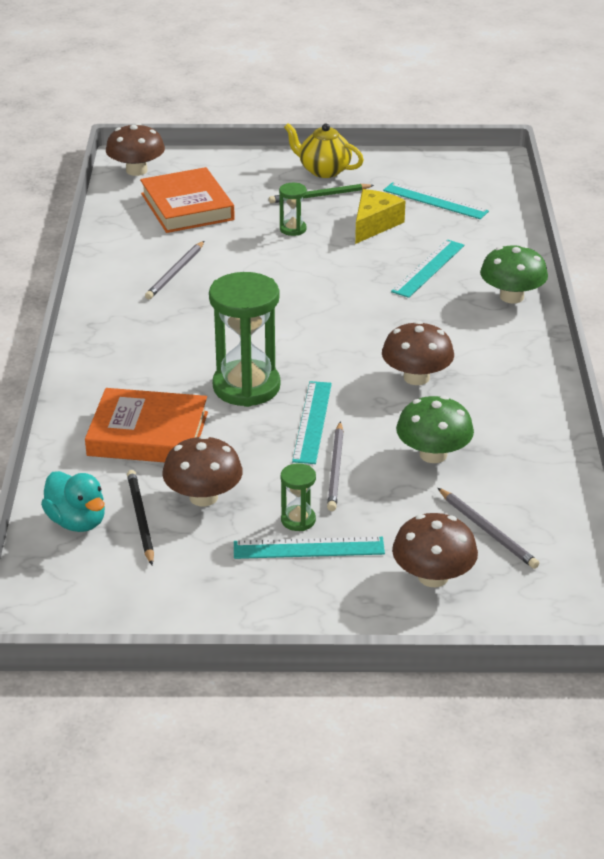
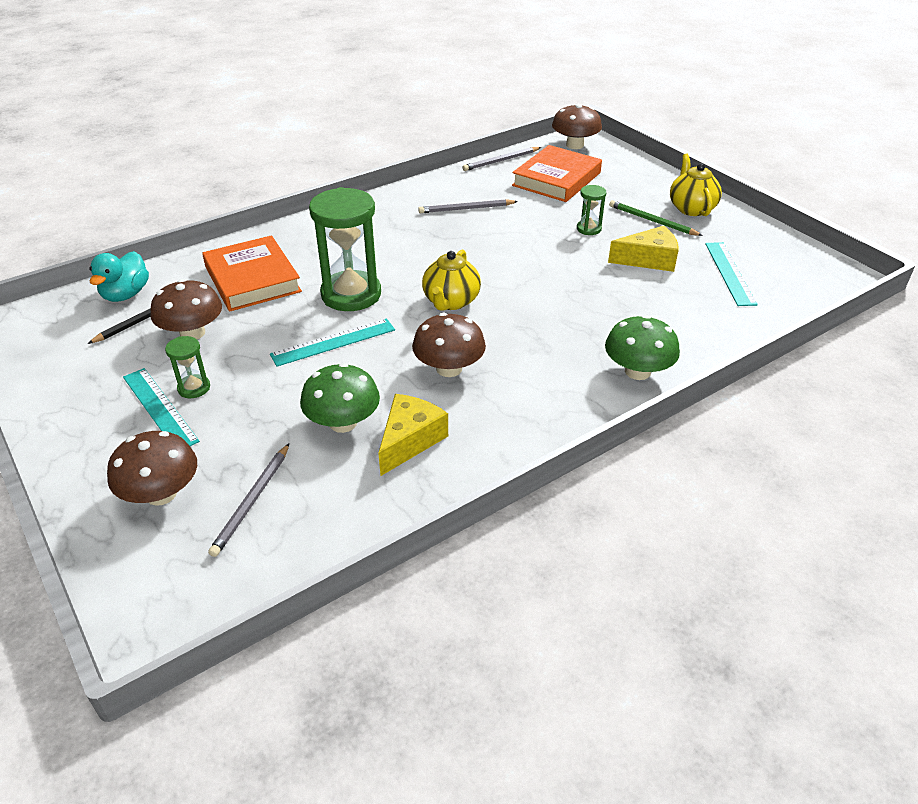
camera: 55 degrees right, 5 degrees up
grey pencil [327,421,344,511] -> grey pencil moved to [463,147,541,171]
turquoise ruler [391,240,465,298] -> none
none -> yellow cheese [378,394,448,476]
none -> yellow teapot [422,250,481,311]

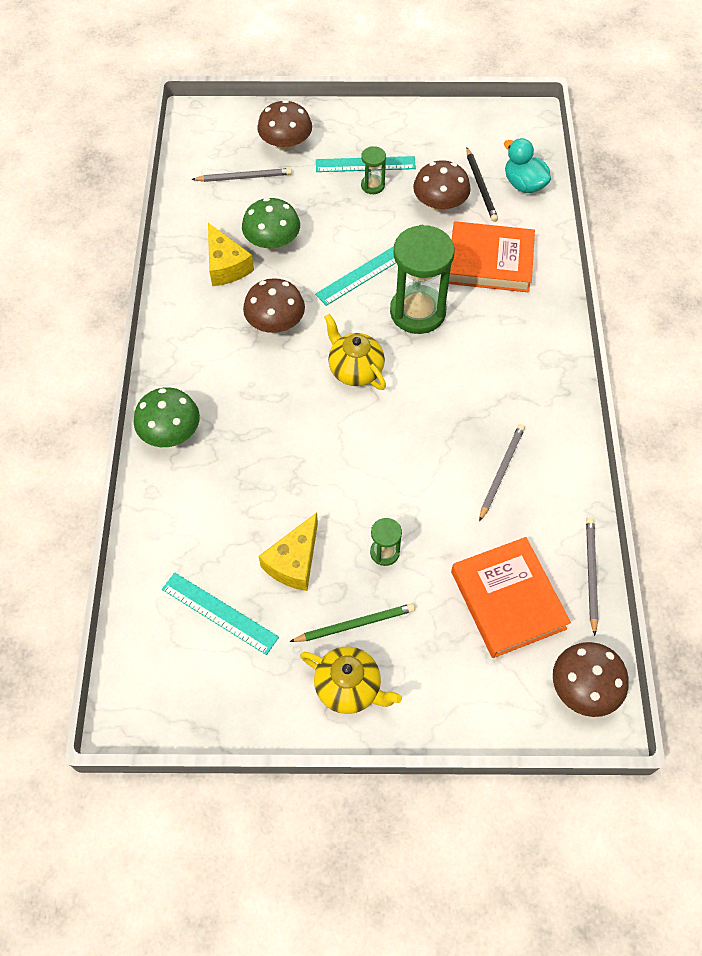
camera: 125 degrees right, 20 degrees up
grey pencil [208,444,289,557] -> grey pencil turned 120 degrees clockwise [191,168,292,182]
turquoise ruler [270,318,395,367] -> turquoise ruler turned 45 degrees clockwise [315,246,396,306]

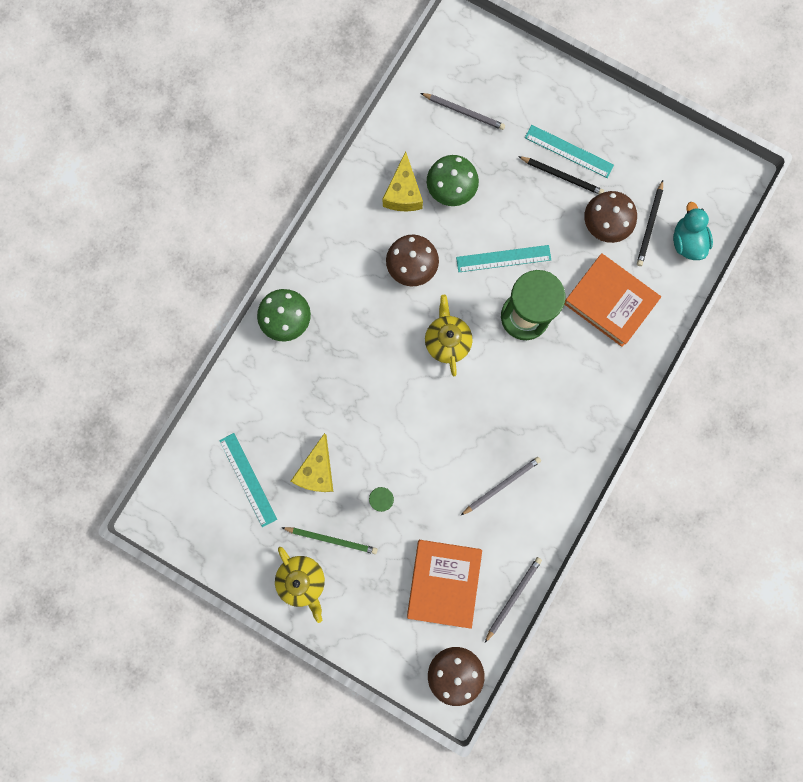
camera: 30 degrees right, 20 degrees up
brown mushroom [257,100,312,152] -> none
yellow cheese [259,512,318,591] -> yellow cheese turned 45 degrees counterclockwise [291,433,333,492]
green hourglass [361,146,386,194] -> black pencil [518,156,604,194]

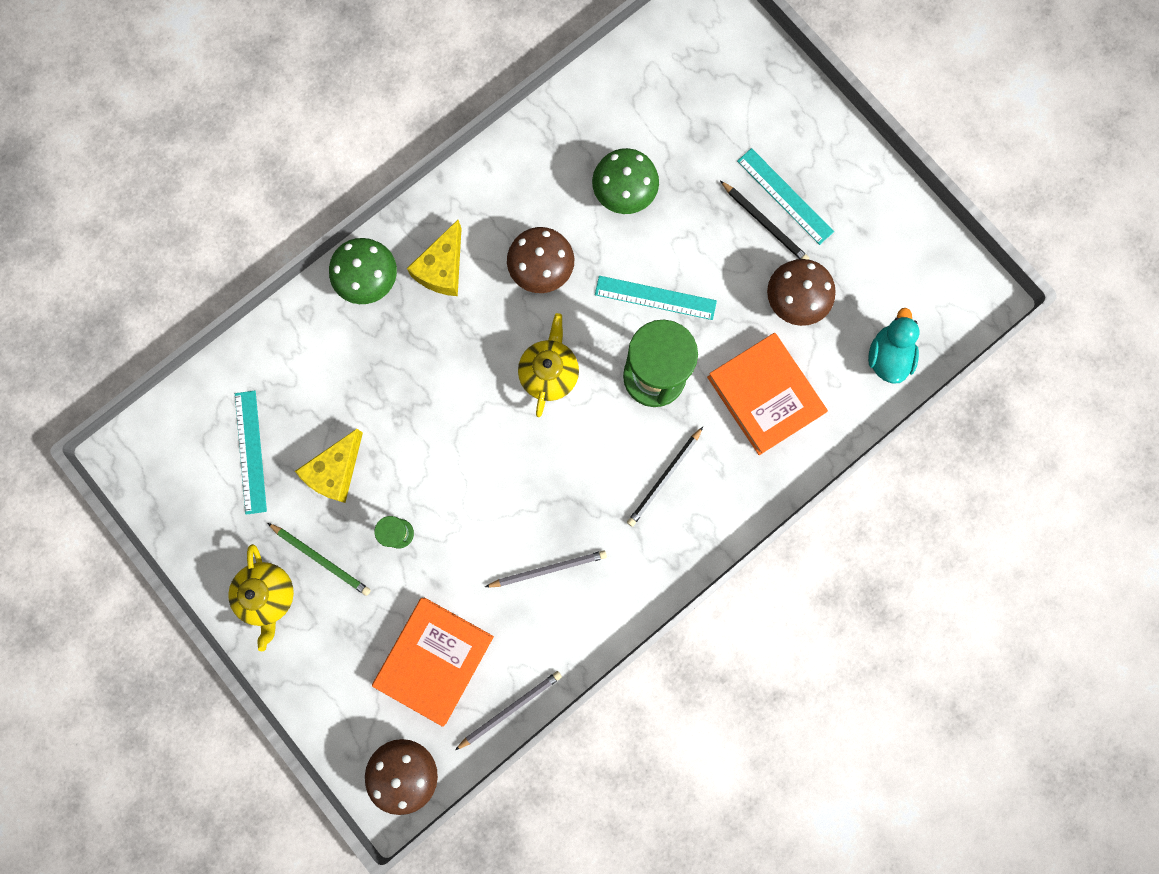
camera: 20 degrees right, 0 degrees up
yellow cheese [382,151,423,212] -> yellow cheese moved to [407,220,462,296]
grey pencil [421,93,505,130] -> none
black pencil [637,180,663,266] -> black pencil moved to [627,427,703,527]

